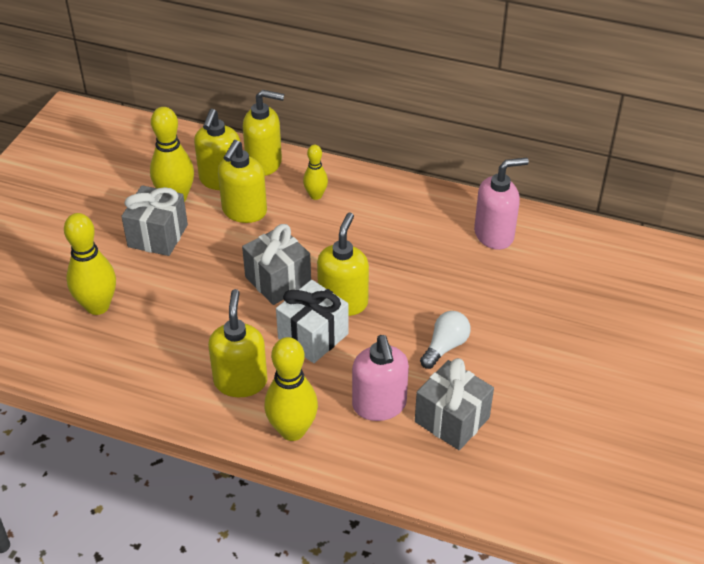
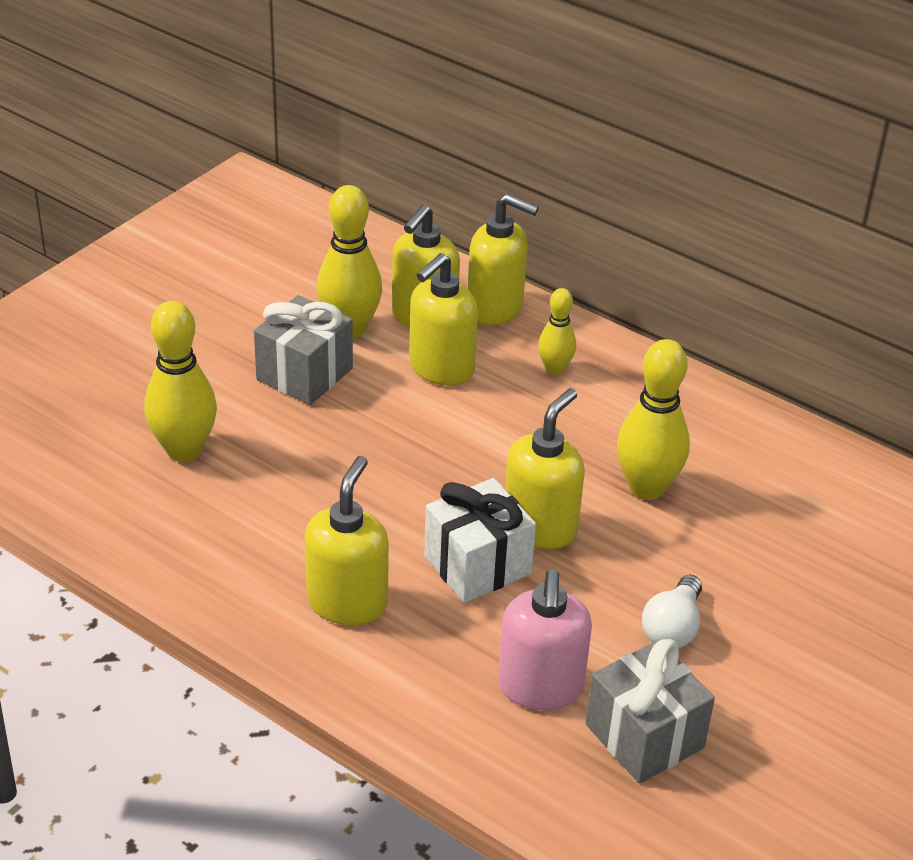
camera: 15 degrees right, 5 degrees down
grey gift [242,224,311,305] -> none
yellow bowling pin [264,337,318,441] -> yellow bowling pin moved to [617,339,690,500]
white light bulb [420,311,470,369] -> white light bulb turned 150 degrees clockwise [642,574,702,648]
pink soap dispenser [474,157,529,250] -> none

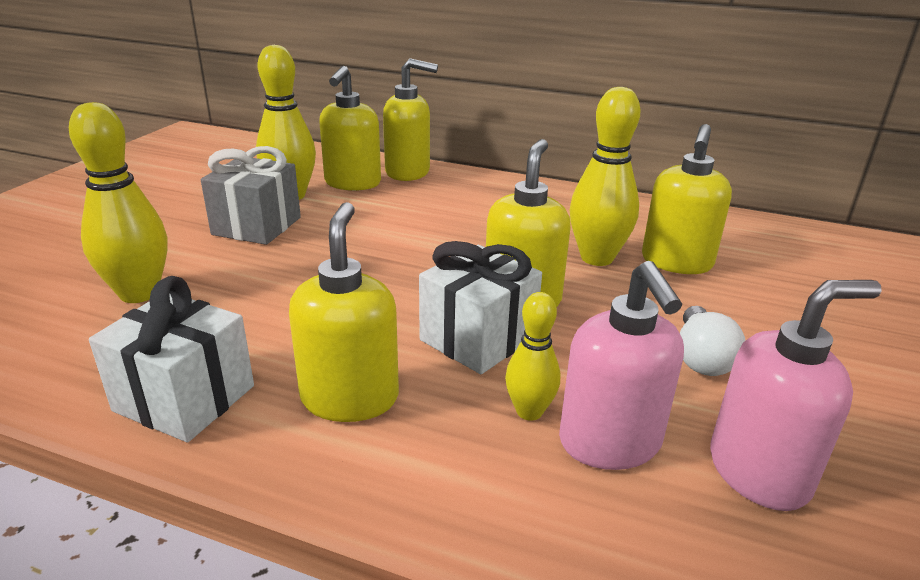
camera: 15 degrees left, 10 degrees down
yellow soap dispenser [409,253,478,386] -> yellow soap dispenser moved to [642,124,732,274]
yellow bowling pin [538,288,576,375] -> yellow bowling pin moved to [505,292,560,421]
grey gift [586,639,715,783] -> pink soap dispenser [710,280,882,511]
none -> white gift [89,276,254,442]

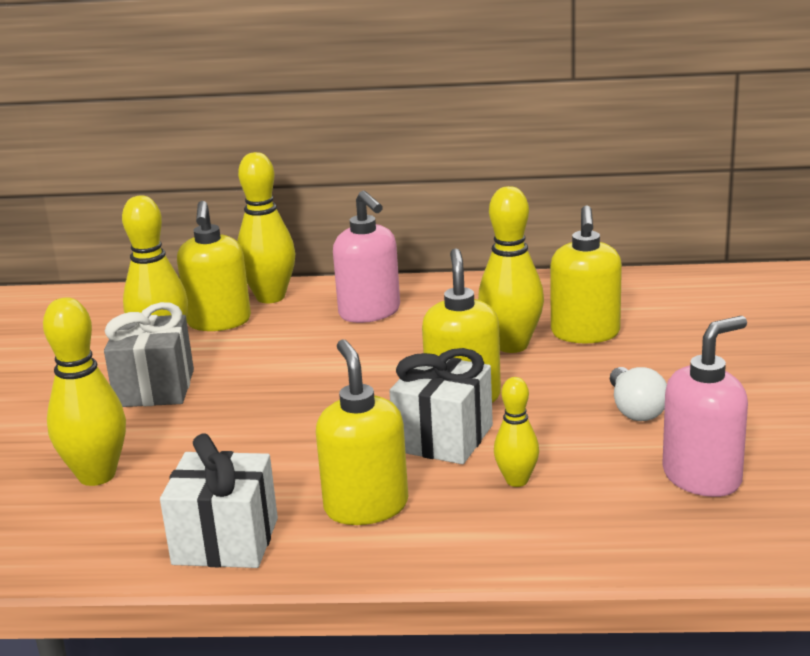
camera: 15 degrees left, 5 degrees down
yellow soap dispenser [383,58,438,181] -> yellow bowling pin [237,152,295,303]
pink soap dispenser [559,261,684,470] -> pink soap dispenser moved to [333,191,400,323]

